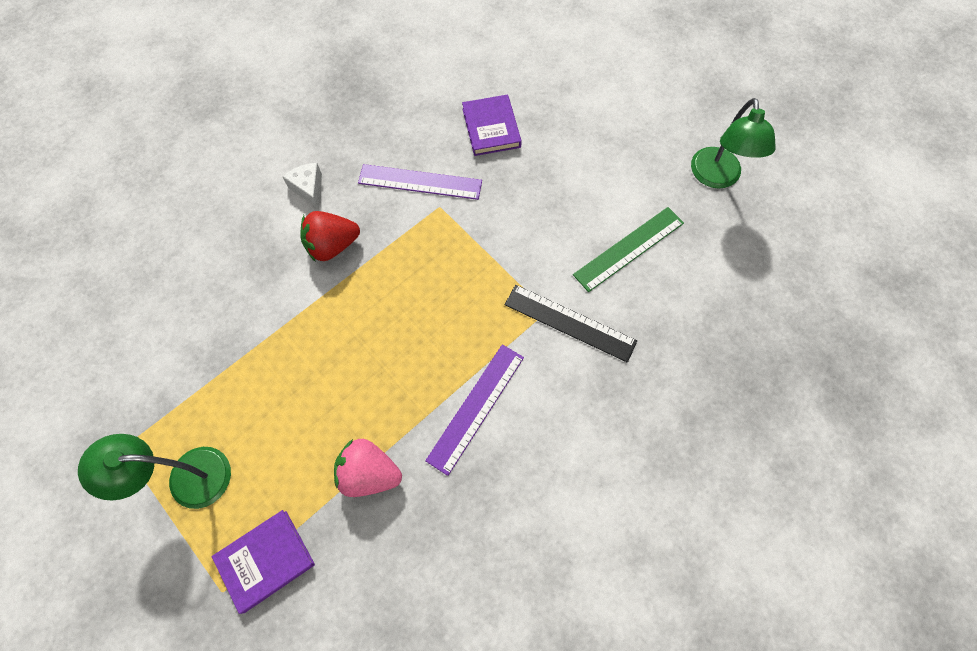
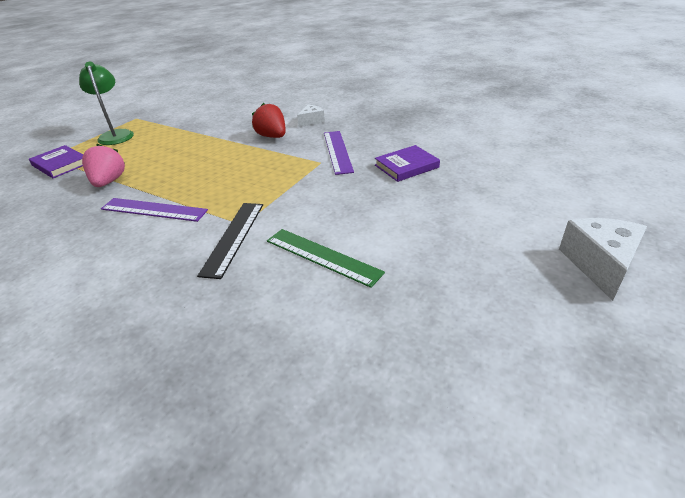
camera: 75 degrees right, 30 degrees down
green lamp [691,98,776,189] -> none
none -> white cheese [559,218,647,301]

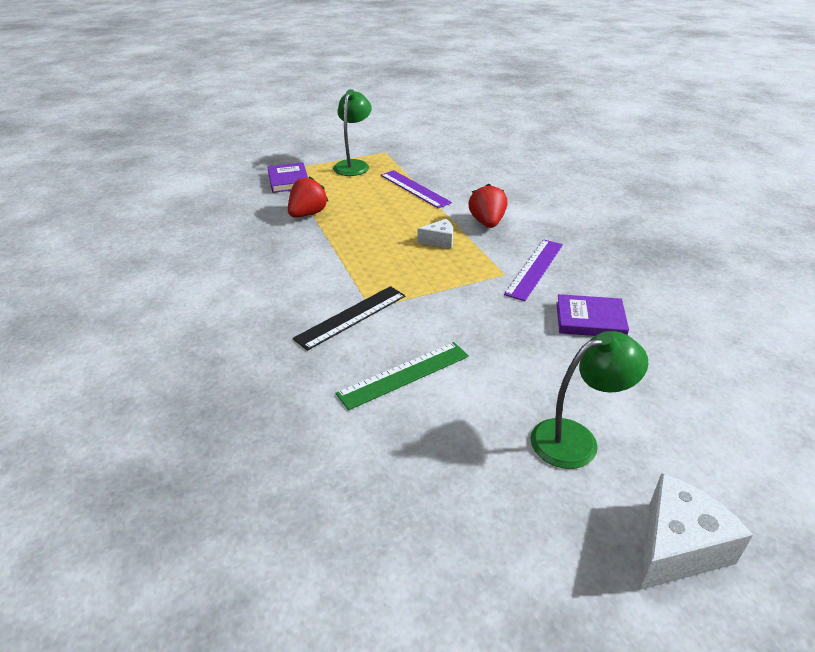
camera: 35 degrees right, 0 degrees up
pink strawberry [82,144,125,187] -> red strawberry [288,176,329,218]
purple ruler [101,198,208,222] -> purple ruler moved to [381,170,452,208]
green ruler [267,229,385,288] -> green ruler turned 75 degrees clockwise [335,342,469,410]
white cheese [297,105,325,127] -> white cheese moved to [417,219,453,249]
none -> green lamp [531,331,649,469]

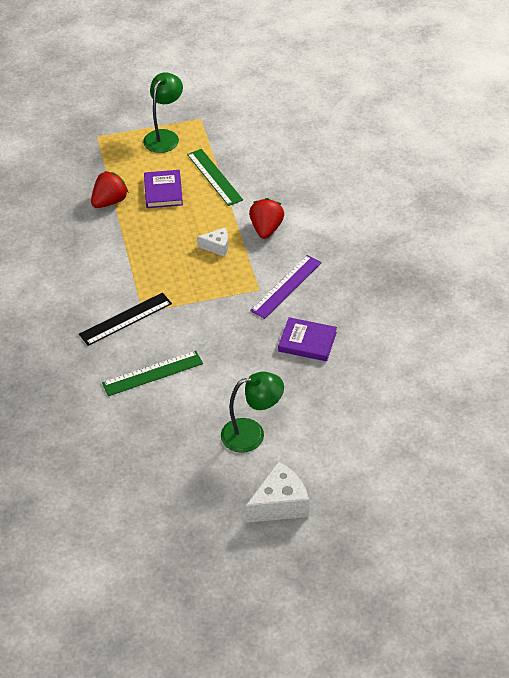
camera: 10 degrees right, 10 degrees up
purple book [268,162,308,193] -> purple book moved to [144,170,183,208]
purple ruler [381,170,452,208] -> green ruler [187,149,243,206]

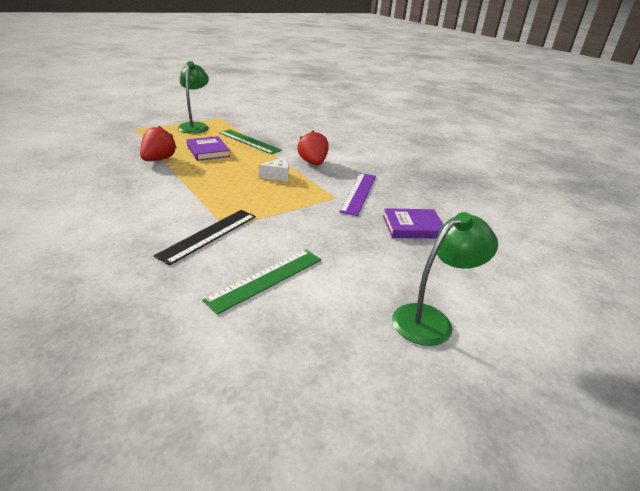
camera: 25 degrees left, 15 degrees down
white cheese [245,461,309,523] -> none

